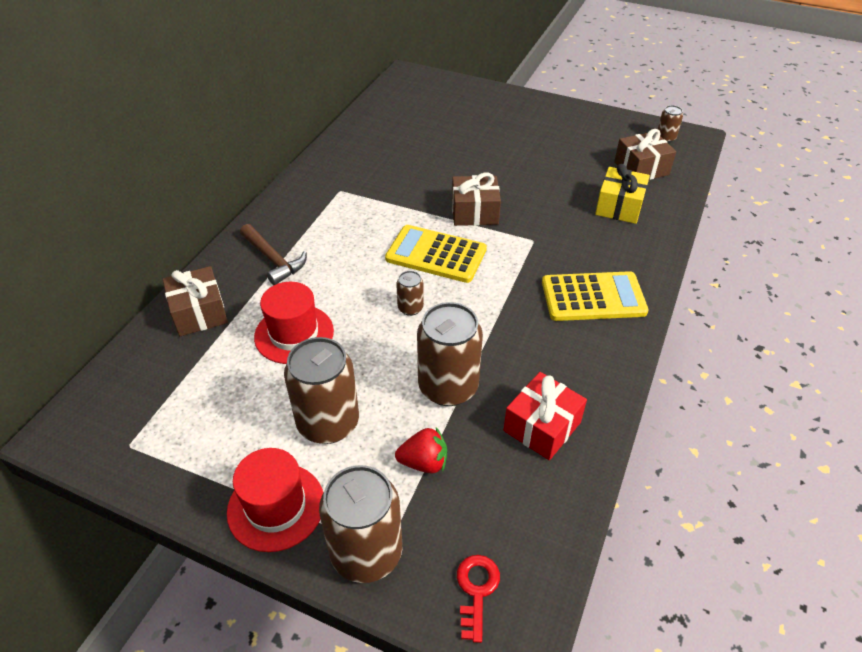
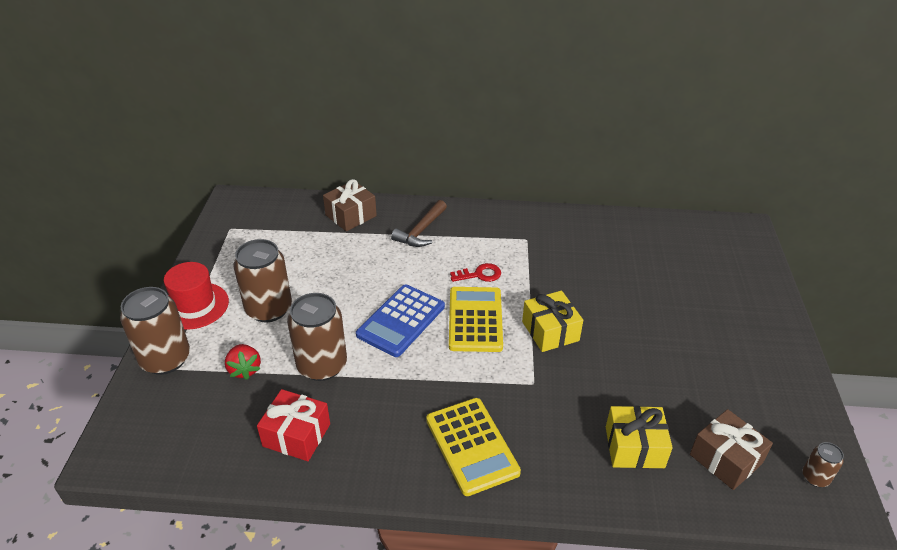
camera: 70 degrees right, 5 degrees down
red hat [254,282,334,364] -> none
brown can [396,271,424,316] -> blue calculator [356,284,445,357]
brown gift [452,173,501,226] -> yellow gift [522,291,583,352]
red key [457,555,500,643] -> red key moved to [450,263,501,282]

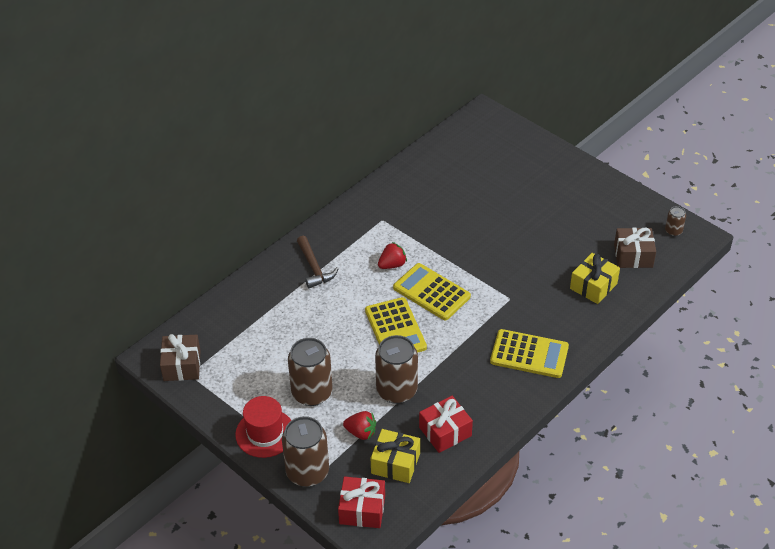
camera: 50 degrees left, 5 degrees up
brown gift [323,179,377,231] -> brown gift moved to [160,334,201,381]
blue calculator [356,284,445,357] -> yellow calculator [365,297,427,353]
red key [450,263,501,282] -> red strawberry [378,242,407,269]
yellow gift [522,291,583,352] -> yellow gift moved to [371,429,420,483]
none -> red gift [338,477,385,528]

